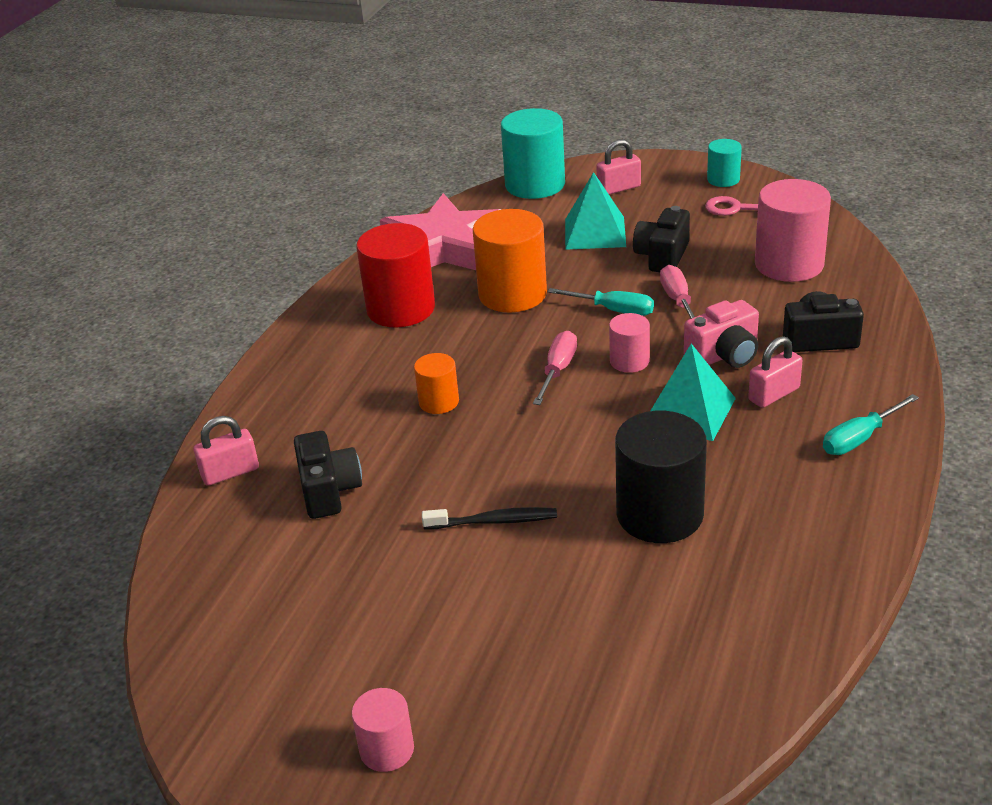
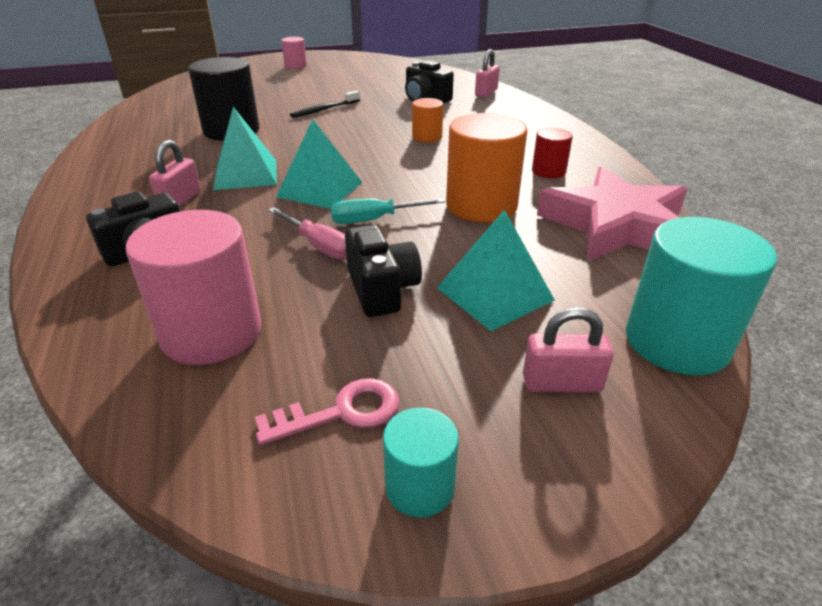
camera: 140 degrees right, 0 degrees up
red cylinder [356,223,435,328] -> red cylinder [532,128,573,178], size x0.53
pink screwdriver [533,331,577,405] -> none
pink padlock [596,139,641,195] -> pink padlock turned 60 degrees clockwise [523,307,614,393]
pink cylinder [609,313,650,373] -> turquoise pyramid [276,119,362,209]
pink camera [684,300,759,368] -> none
turquoise screwdriver [823,394,919,455] -> none

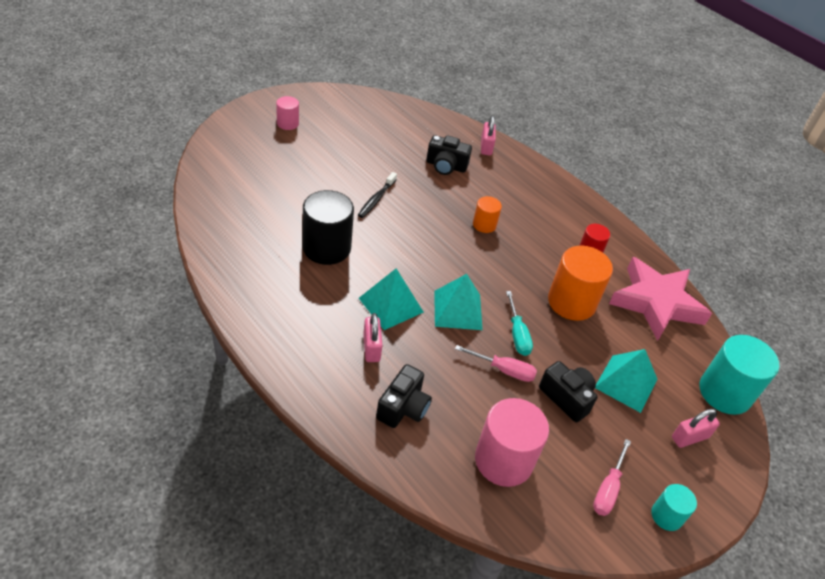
camera: 30 degrees left, 10 degrees up
pink key [255,378,399,446] -> pink screwdriver [593,439,631,516]
turquoise screwdriver [331,198,445,224] -> turquoise screwdriver turned 60 degrees counterclockwise [506,291,533,356]

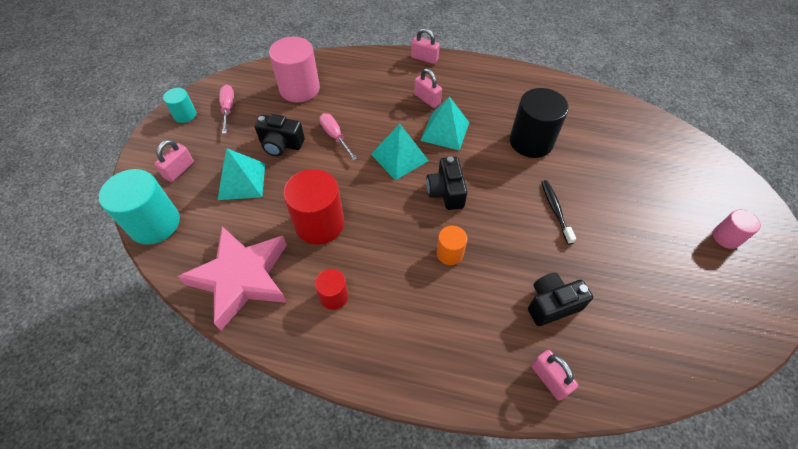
camera: 150 degrees right, 10 degrees up
black camera [376,364,432,428] -> black camera moved to [427,156,467,210]
pink screwdriver [455,345,537,382] -> pink screwdriver turned 75 degrees clockwise [319,113,357,161]
turquoise screwdriver [506,291,533,356] -> none
orange cylinder [548,246,613,321] -> red cylinder [283,169,344,245]
none -> pink padlock [411,28,440,64]

